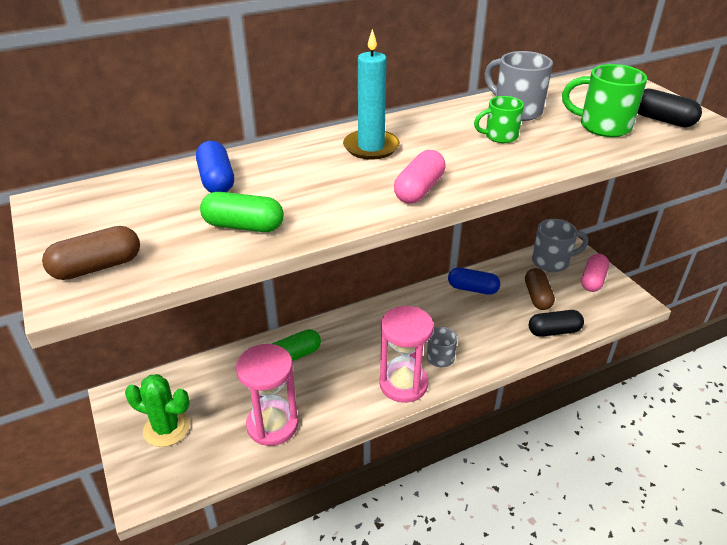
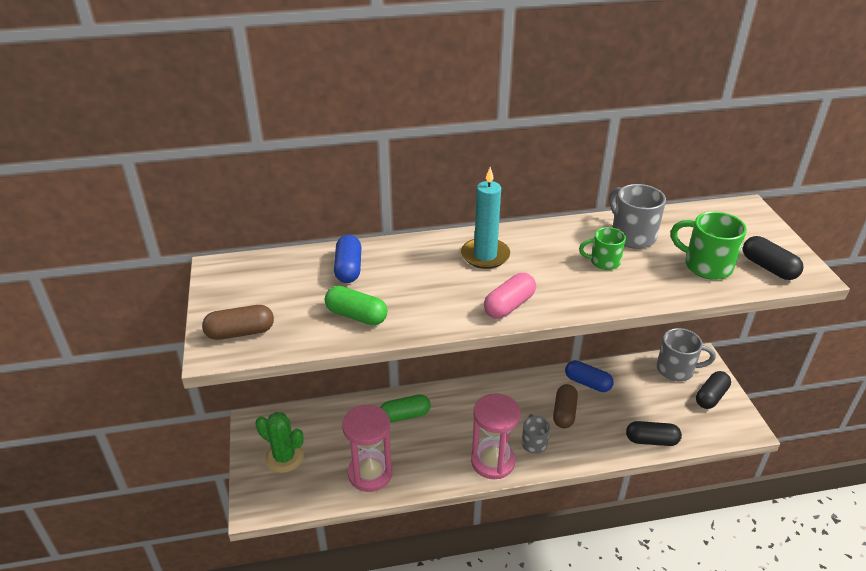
camera: 15 degrees right, 0 degrees up
brown capsule [525,268,555,310] -> brown capsule moved to [553,384,578,428]
pink capsule [581,254,609,292] -> black capsule [696,371,731,409]

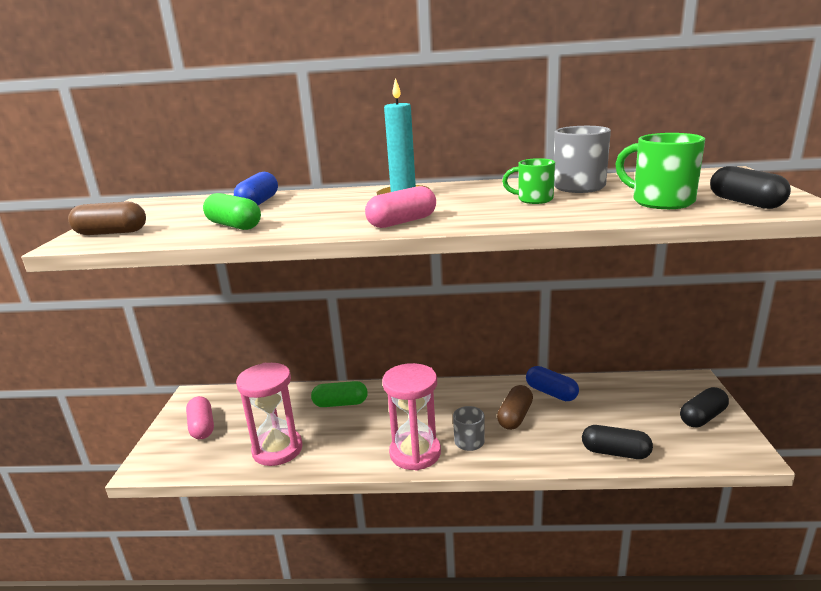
camera: 15 degrees right, 15 degrees down
green cactus [255,412,304,473] -> pink capsule [186,396,214,439]
grey mug [657,328,716,381] -> none

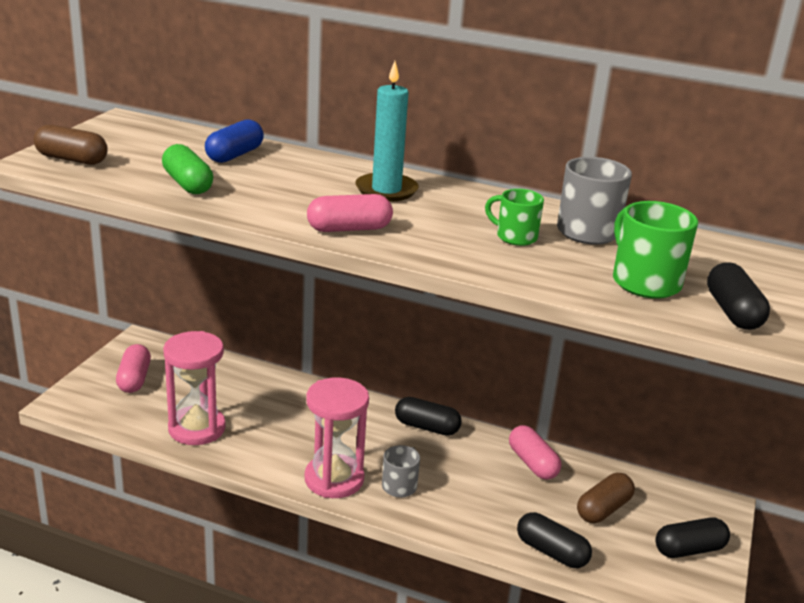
camera: 15 degrees right, 5 degrees up
green capsule [311,381,368,407] -> none
brown capsule [497,385,533,430] -> brown capsule moved to [577,473,635,523]
blue capsule [526,366,579,401] -> pink capsule [509,425,561,480]
none -> black capsule [395,397,462,436]

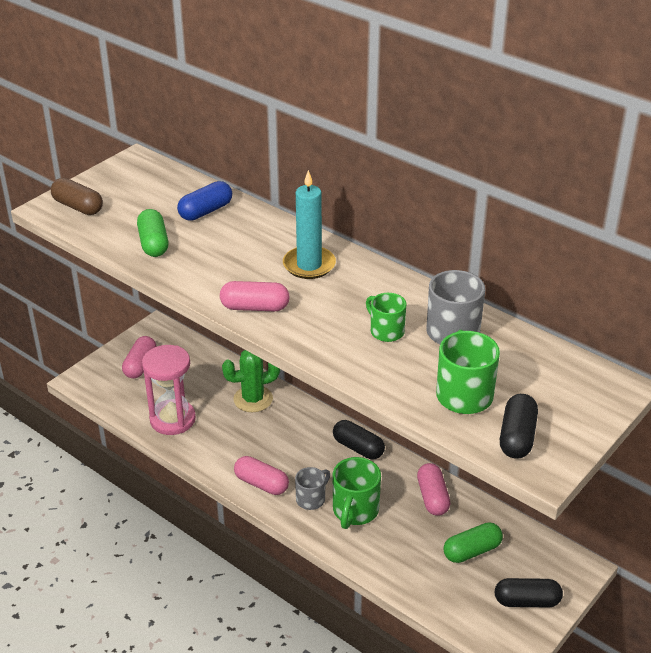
camera: 20 degrees right, 10 degrees up
pink hourglass [305,377,369,498] -> pink capsule [234,456,289,495]
black capsule [517,512,592,568] -> none
brown capsule [577,473,635,523] -> green capsule [444,522,503,563]
none -> green cactus [222,350,280,412]
none -> green mug [333,457,381,529]

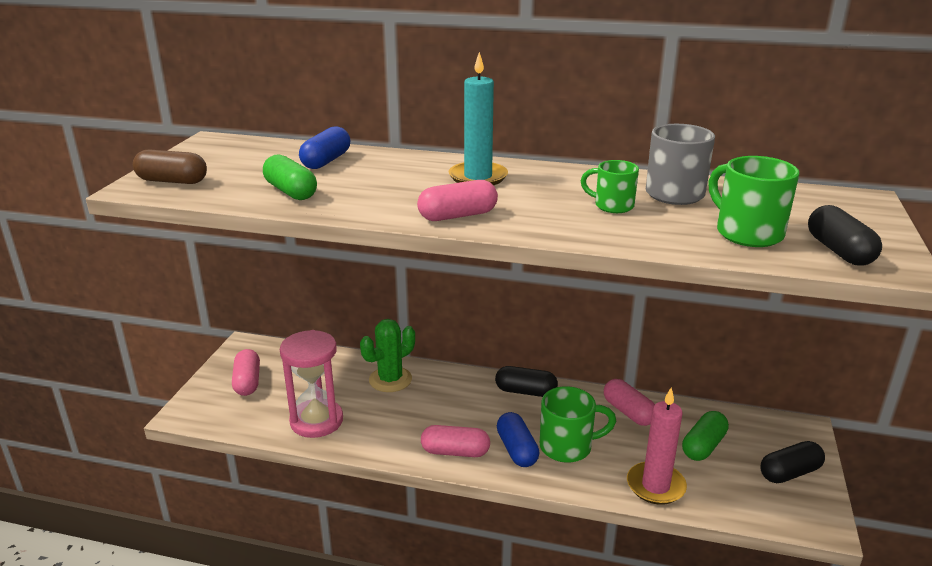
camera: 25 degrees left, 10 degrees down
grey mug [295,467,330,510] -> blue capsule [497,412,539,467]
green mug [333,457,381,529] -> green mug turned 90 degrees counterclockwise [540,386,616,463]
none -> pink candle [627,387,687,505]

